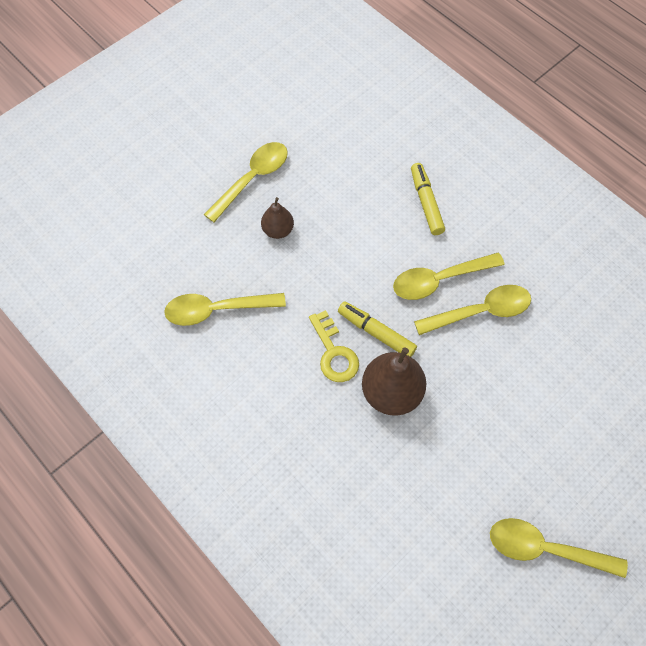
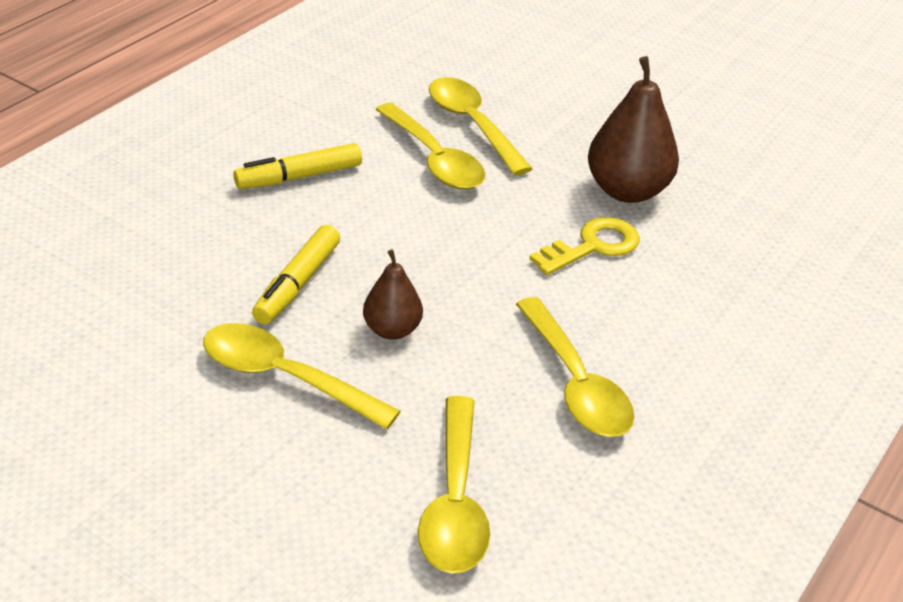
camera: 105 degrees left, 25 degrees down
yellow marker [338,302,417,357] -> yellow marker moved to [252,225,340,324]
yellow spoon [490,518,628,578] -> yellow spoon moved to [418,396,490,574]

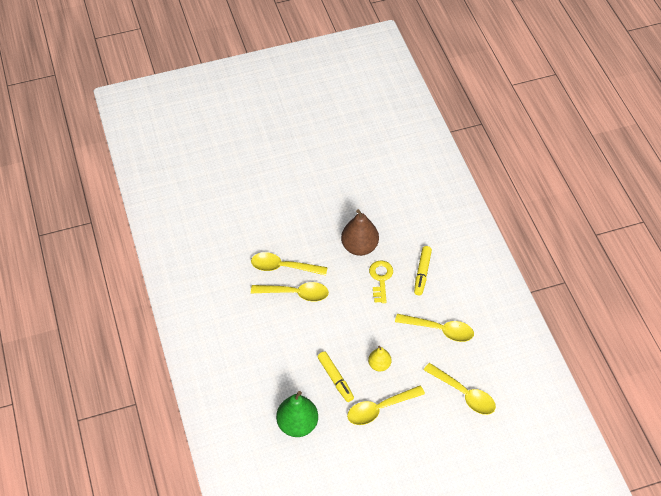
camera: 50 degrees left, 15 degrees up
yellow marker [233,143,362,189] -> yellow marker moved to [414,246,432,295]
brown pear [363,250,423,340] -> yellow pear [368,346,392,371]
none -> green pear [276,391,318,437]

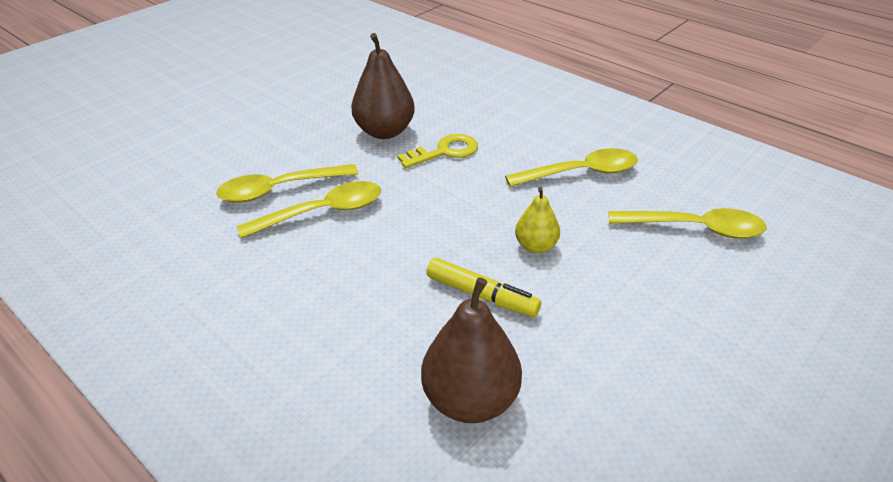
camera: 30 degrees left, 15 degrees down
green pear [276,391,318,437] -> brown pear [421,277,522,423]
yellow spoon [347,386,425,425] -> none
yellow key [369,260,393,303] -> yellow key turned 90 degrees clockwise [397,134,478,168]
yellow marker [414,246,432,295] -> none

